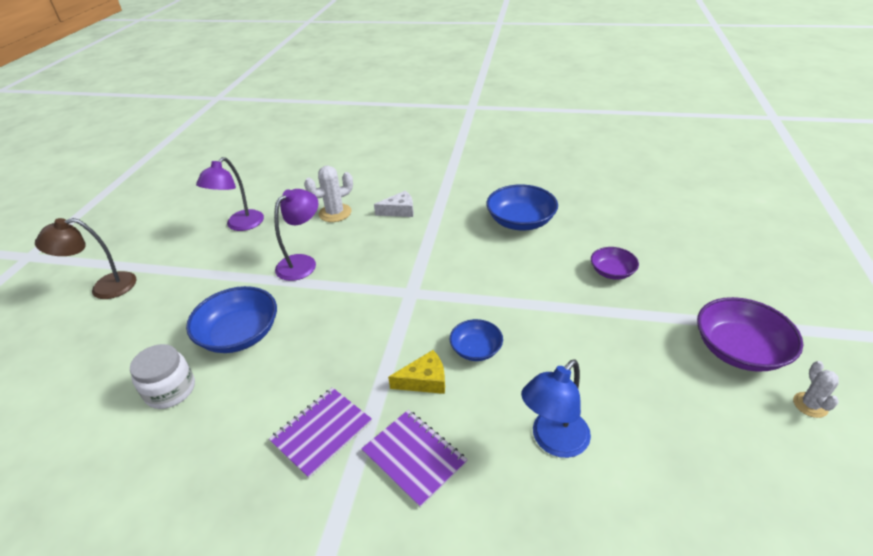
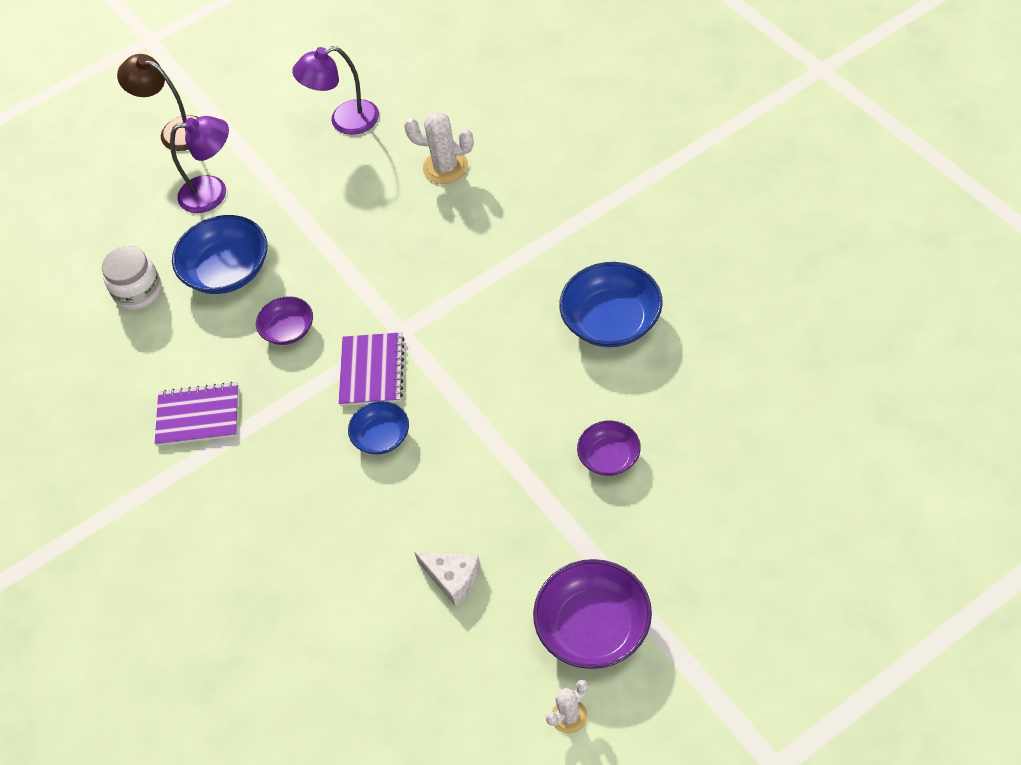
camera: 50 degrees right, 15 degrees up
purple lamp [274,189,319,281] -> purple lamp moved to [170,116,229,213]
purple notebook [361,410,467,508] -> purple notebook moved to [339,332,405,406]
white cheese [374,191,414,217] -> white cheese moved to [414,552,481,606]
yellow cheese [388,350,445,394] -> none
blue lamp [521,359,591,458] -> none
none -> purple bowl [256,296,313,345]

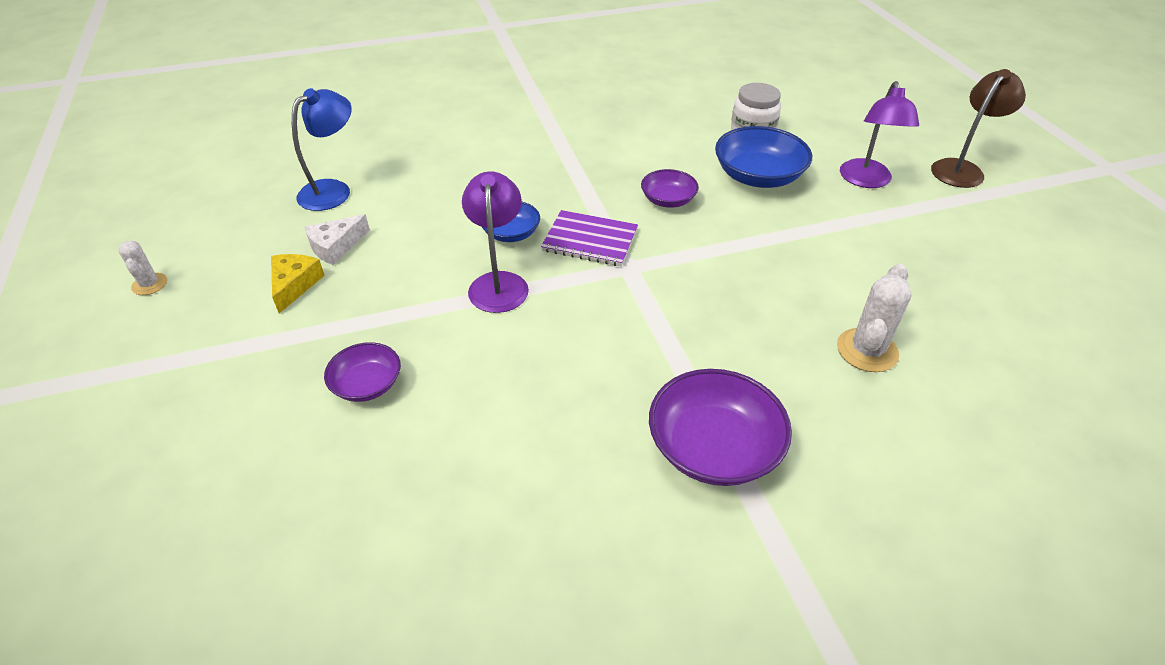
camera: 100 degrees right, 10 degrees down
purple notebook [155,382,239,446] -> none
purple lamp [292,46,379,135] -> purple lamp moved to [462,171,529,313]
purple bowl [533,559,652,669] -> purple bowl moved to [649,369,792,486]
blue bowl [559,262,663,347] -> none
none -> yellow cheese [271,254,325,313]
none -> blue lamp [292,88,352,211]

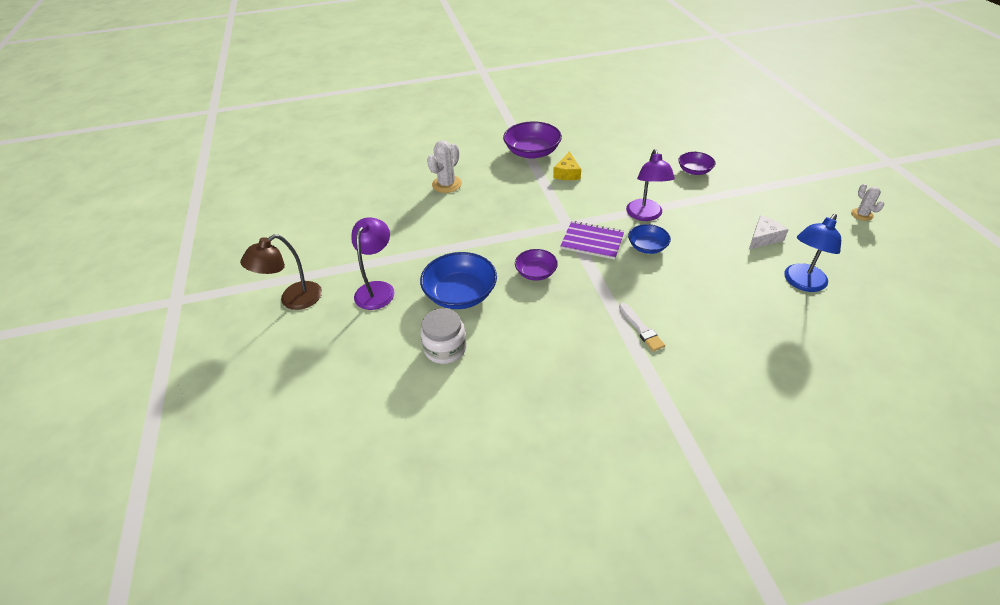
camera: 175 degrees left, 0 degrees up
yellow cheese [271,254,325,313] -> yellow cheese moved to [553,151,581,180]
none -> white brush [619,303,665,351]

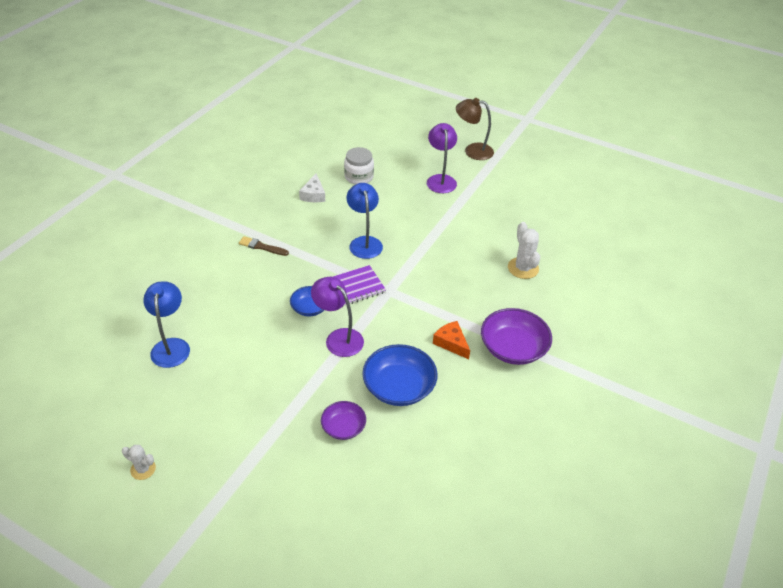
camera: 130 degrees right, 0 degrees up
brown lamp [240,234,322,310] -> brown lamp turned 75 degrees counterclockwise [456,98,494,160]
purple lamp [351,217,395,310] -> purple lamp turned 150 degrees counterclockwise [427,123,457,193]
blue bowl [420,252,497,309] -> blue bowl moved to [362,344,438,406]
purple bowl [515,249,558,281] -> blue lamp [347,183,383,259]
yellow cheese [553,151,581,180] -> orange cheese [433,321,470,359]
white brush [619,303,665,351] -> brown brush [239,236,289,256]
white cheese [749,216,788,249] -> white cheese moved to [299,173,325,202]

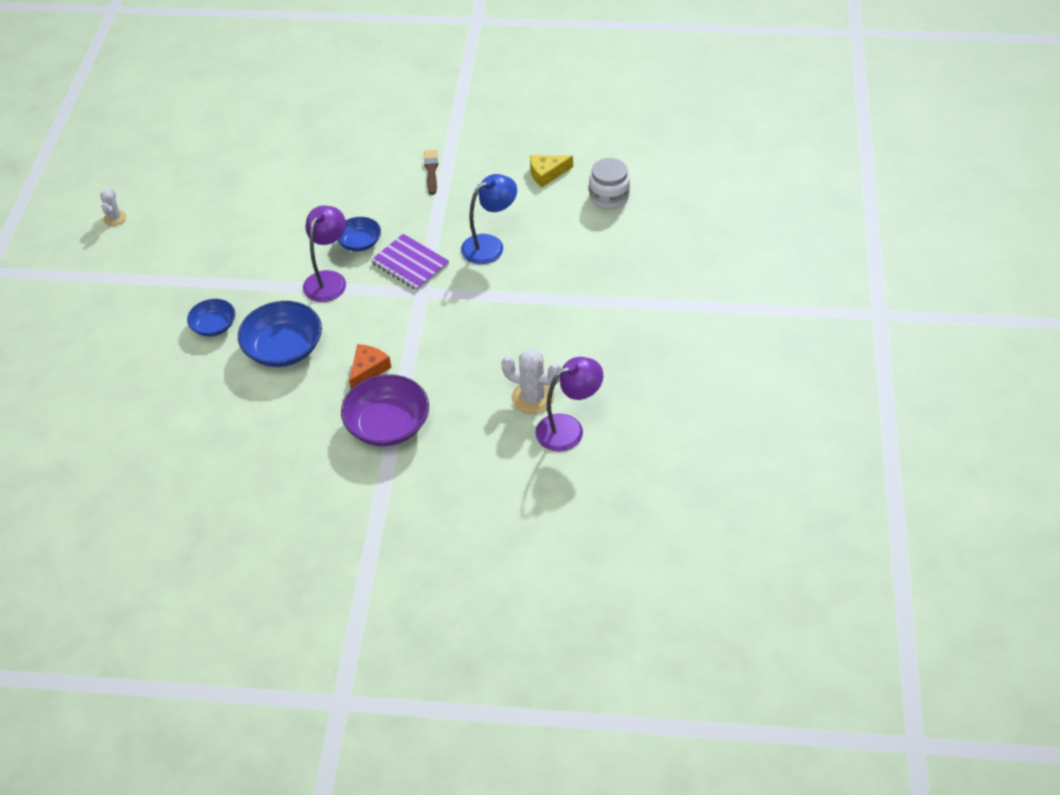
camera: 70 degrees right, 5 degrees up
blue lamp [143,281,190,368] -> none
white cheese [299,173,325,202] -> yellow cheese [530,155,573,187]
purple bowl [321,401,366,440] -> blue bowl [187,299,235,336]
purple lamp [427,123,457,193] -> purple lamp moved to [535,357,603,452]
brown lamp [456,98,494,160] -> none
white cactus [508,222,540,279] -> white cactus turned 60 degrees clockwise [501,349,562,414]

